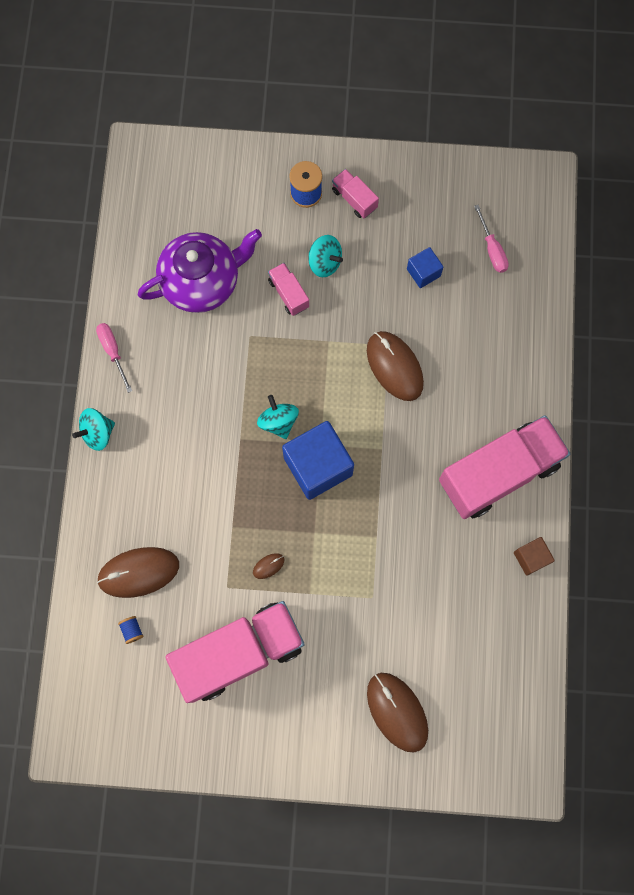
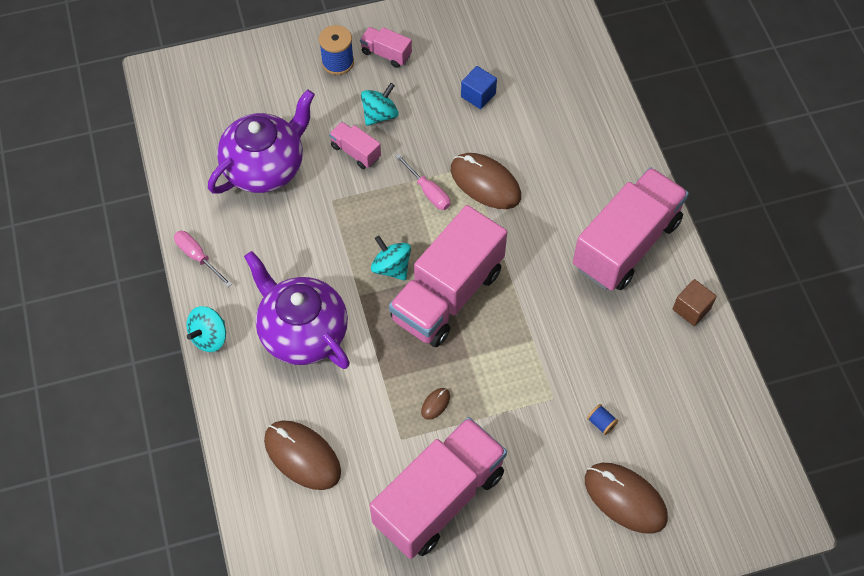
camera: 20 degrees left, 15 degrees down
brown mouse [97,547,179,598] -> brown mouse turned 75 degrees clockwise [264,421,341,490]
blue spool [118,616,144,644] -> blue spool moved to [587,404,618,435]
blue cube [282,421,354,500] -> pink truck [389,205,507,347]
turquoise spinning top [308,235,343,277] -> turquoise spinning top turned 60 degrees counterclockwise [361,83,398,126]
pink screwdriver [474,205,509,273] -> pink screwdriver moved to [395,154,451,210]
none -> purple teapot [244,251,350,369]

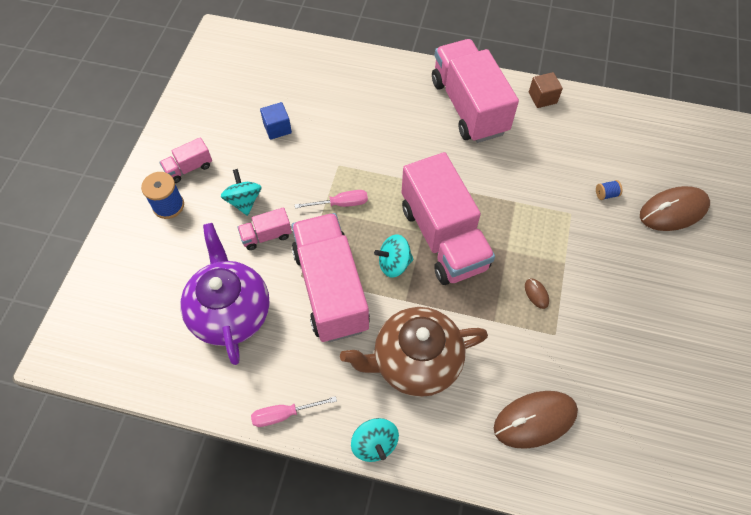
camera: 60 degrees left, 0 degrees up
purple teapot [244,251,350,369] -> brown teapot [340,307,488,397]
pink truck [370,417,507,559] -> pink truck moved to [292,213,370,342]
brown mouse [451,153,521,209] -> none

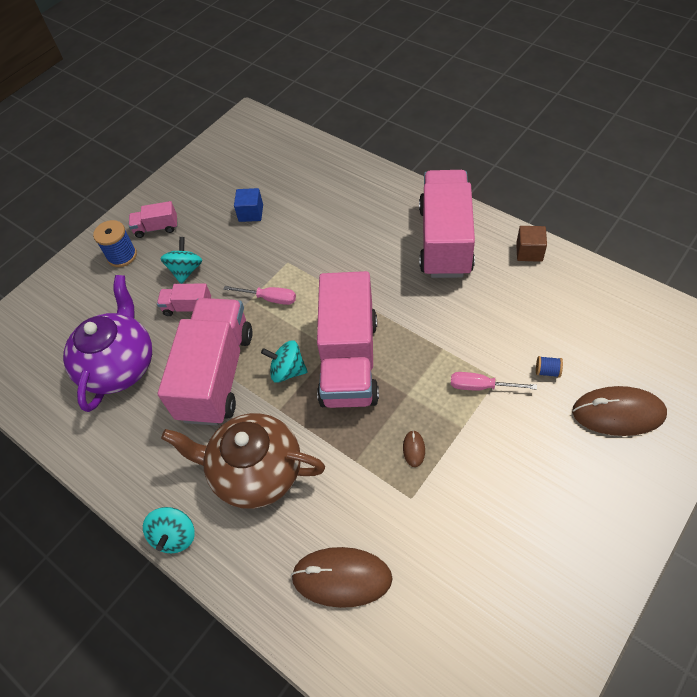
camera: 30 degrees right, 5 degrees down
pink screwdriver [251,396,337,427] -> pink screwdriver moved to [451,372,537,390]

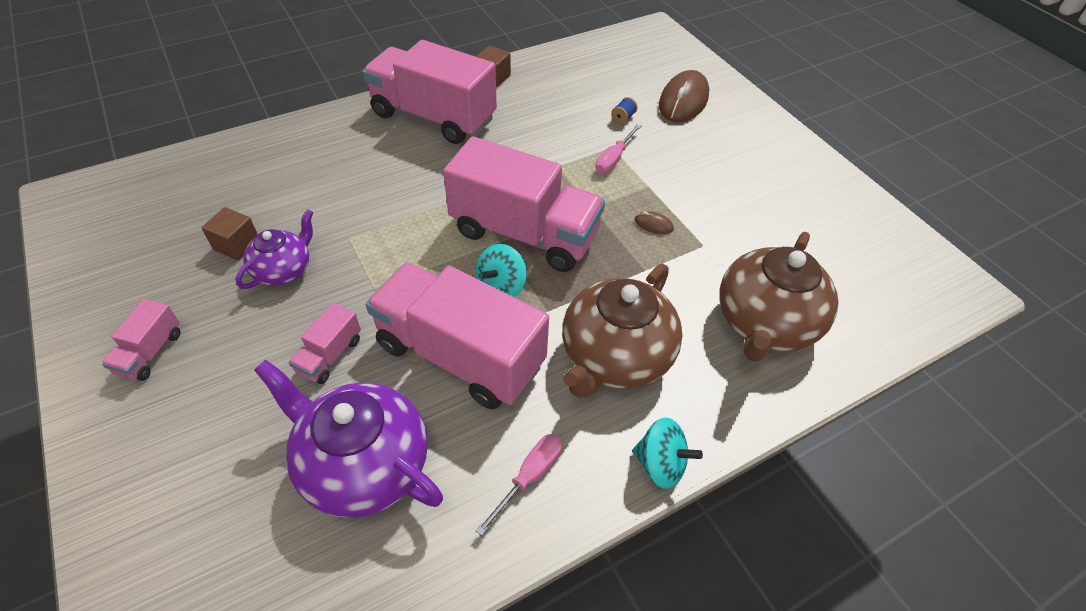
camera: 75 degrees left, 5 degrees down
blue spool [93,220,137,267] -> none
turquoise spinning top [160,237,202,284] -> none
pink screwdriver [223,286,296,305] -> pink screwdriver moved to [475,434,562,536]
blue cube [234,188,263,222] -> brown cube [202,207,258,260]
brown mouse [291,547,393,608] -> brown teapot [719,232,838,362]
none -> purple teapot [236,209,313,289]

